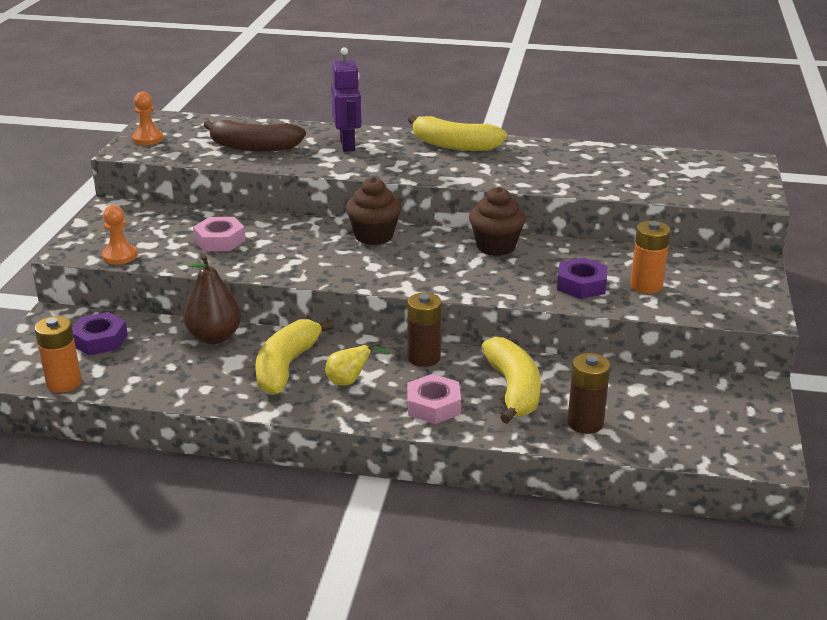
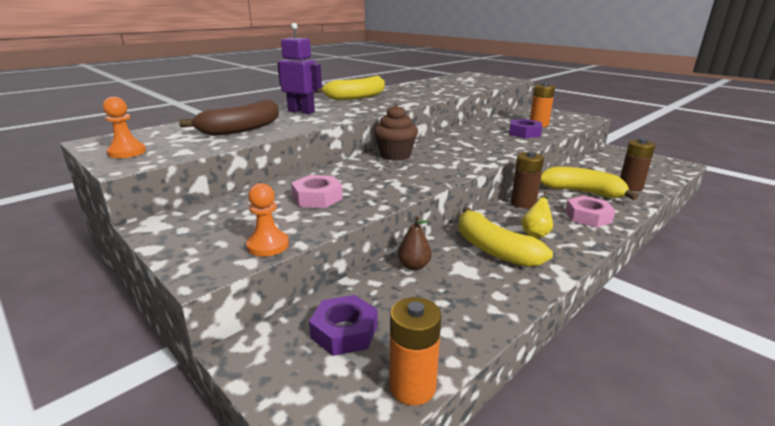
camera: 55 degrees left, 5 degrees down
brown pear [184,254,242,344] -> brown pear [398,216,432,270], size x0.59
brown cupcake [469,187,526,256] -> none

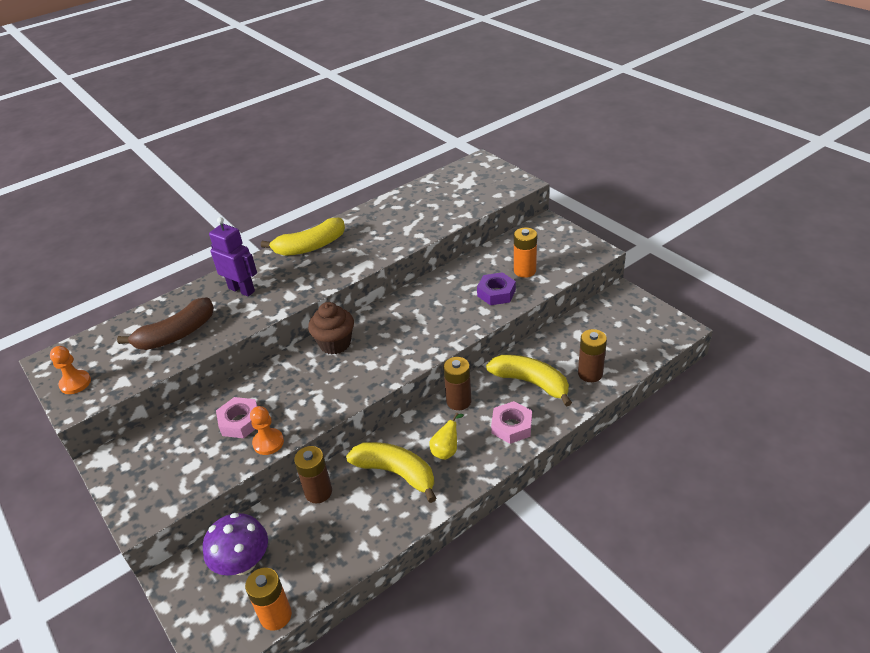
camera: 10 degrees right, 15 degrees up
orange pawn [246,183,289,257] -> orange pawn moved to [250,406,284,455]
purple nut [309,295,378,356] -> purple mushroom [203,513,268,575]
brown pear [398,216,432,270] -> brown battery [294,446,332,503]
yellow banana [458,207,553,267] -> yellow banana turned 150 degrees clockwise [346,442,436,503]

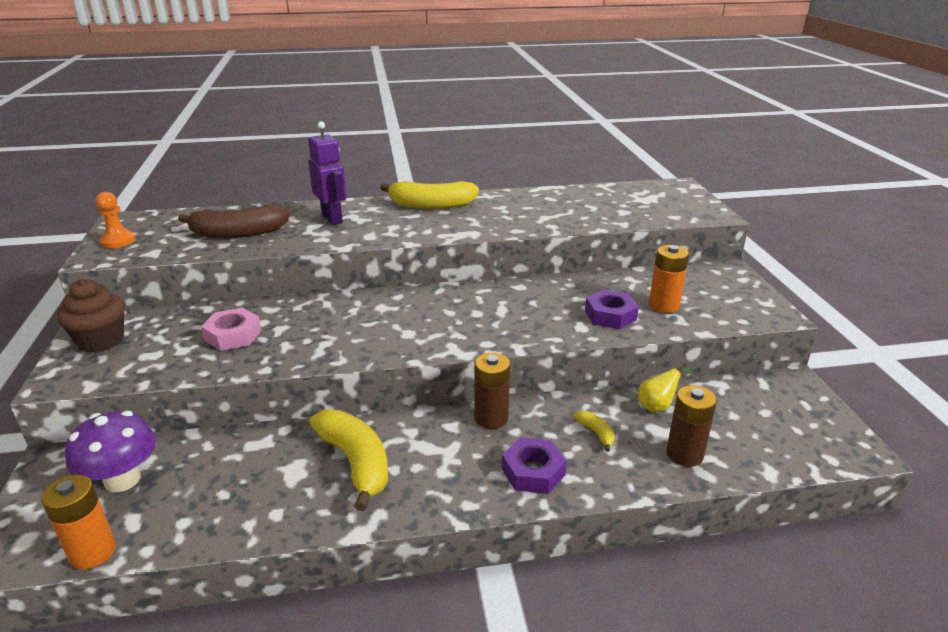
camera: 25 degrees right, 10 degrees down
orange pawn [250,406,284,455] -> none
brown battery [294,446,332,503] -> none
brown cupcake [308,302,354,354] -> brown cupcake moved to [57,279,125,353]
yellow pear [429,412,464,460] -> yellow pear moved to [638,363,694,412]
yellow banana [486,355,572,407] -> yellow banana [574,411,615,452], size x0.44
pink nut [491,401,532,444] -> purple nut [502,437,567,494]

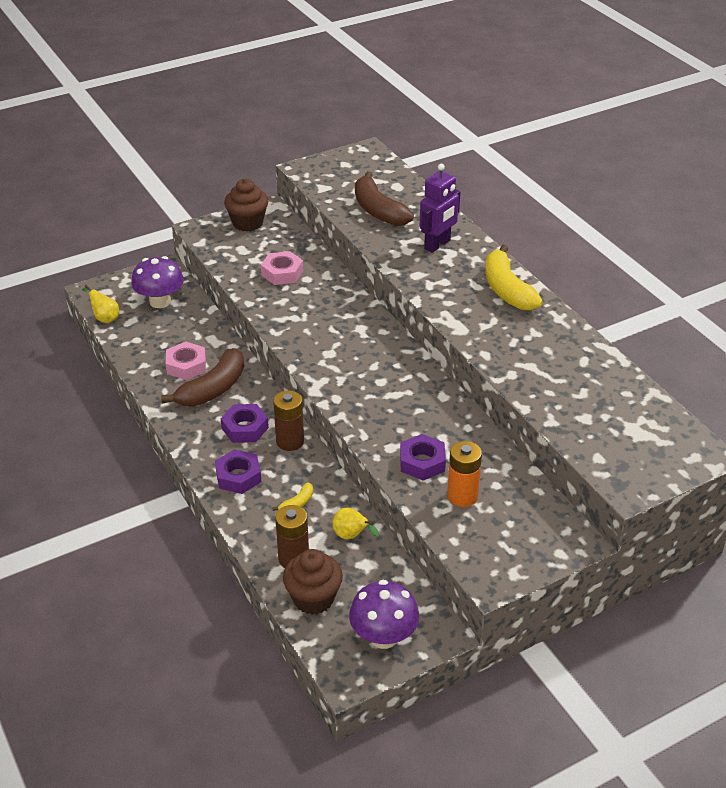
camera: 70 degrees right, 10 degrees up
orange battery [41,475,116,570] -> yellow pear [82,285,119,323]
orange pawn [96,192,136,248] -> none
yellow banana [310,409,388,511] -> brown banana [161,348,244,407]
none -> pink nut [166,342,206,380]
none -> purple nut [221,404,269,443]
none -> brown cupcake [283,549,343,615]
none -> purple mushroom [349,580,419,649]

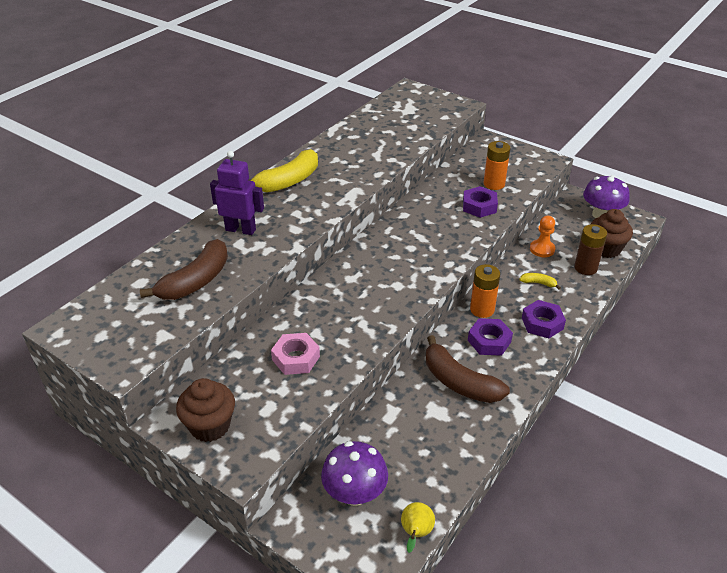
camera: 115 degrees left, 0 degrees up
brown banana [161,348,244,407] -> brown banana turned 150 degrees counterclockwise [426,335,510,403]
pink nut [166,342,206,380] -> none
brown battery [273,391,304,451] -> orange battery [470,264,500,318]
yellow pear [332,508,379,539] -> orange pawn [530,216,555,257]

